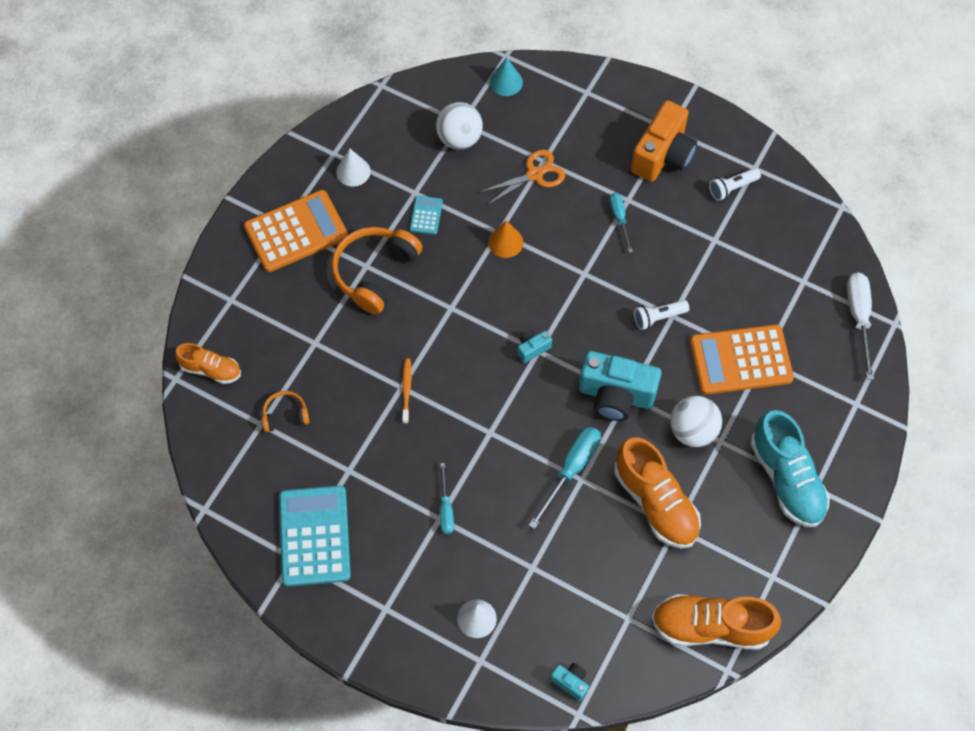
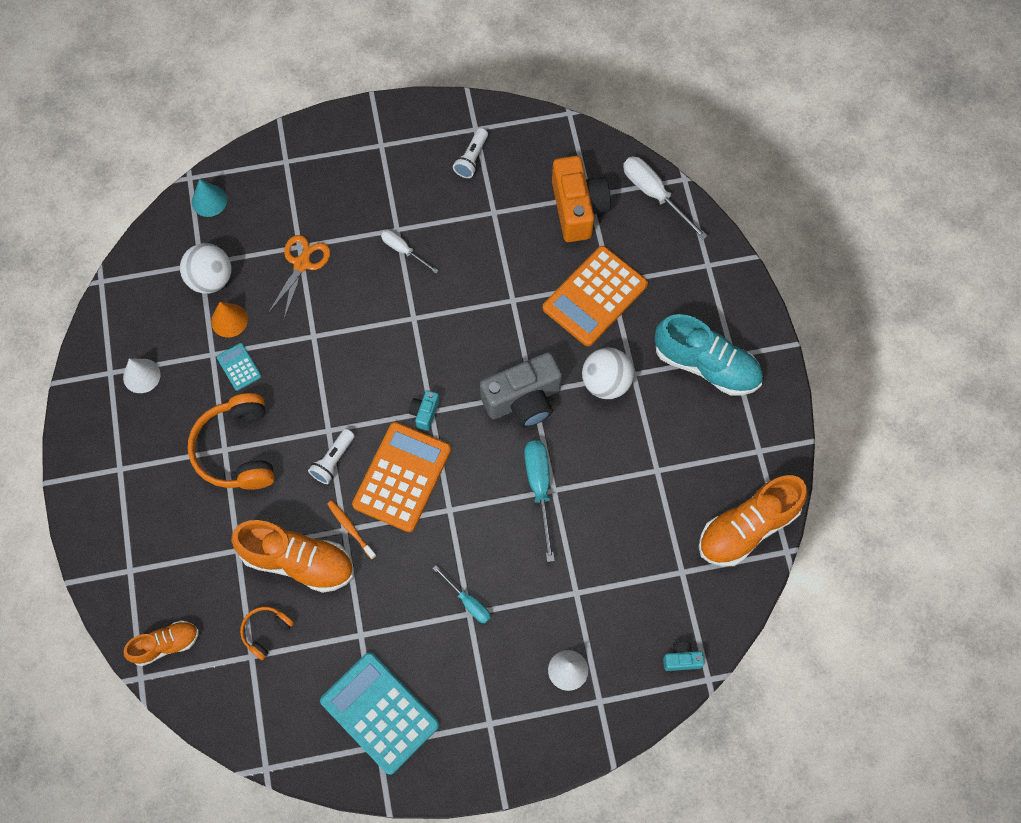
camera: 40 degrees left, 5 degrees up
orange calculator [244,190,348,272] -> orange calculator moved to [352,422,451,532]
orange cone [488,220,523,258] -> orange cone moved to [211,302,248,338]
turquoise camera [579,351,662,421] -> grey camera [480,352,562,428]
turquoise screwdriver [609,193,633,253] -> white screwdriver [381,230,439,274]
orange shoe [614,437,701,548] -> orange shoe moved to [231,520,354,593]
orange camera [631,100,697,182] -> orange camera moved to [552,156,611,242]
white flashlight [634,300,689,330] -> white flashlight moved to [308,429,355,484]

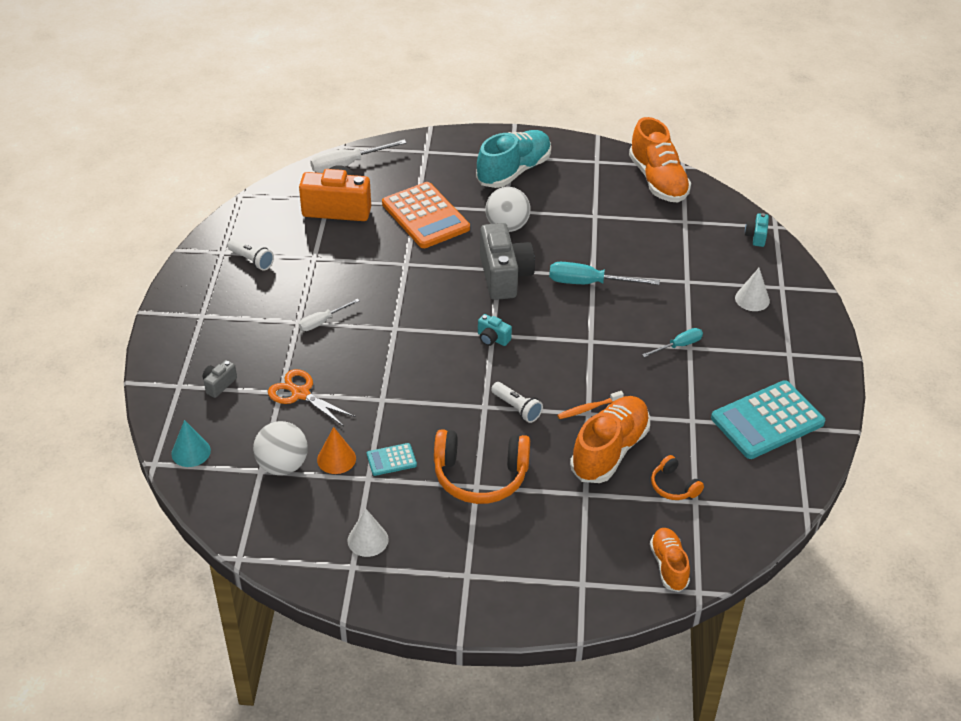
camera: 75 degrees left, 25 degrees down
orange calculator [352,422,451,532] -> none
none -> grey camera [203,360,237,398]

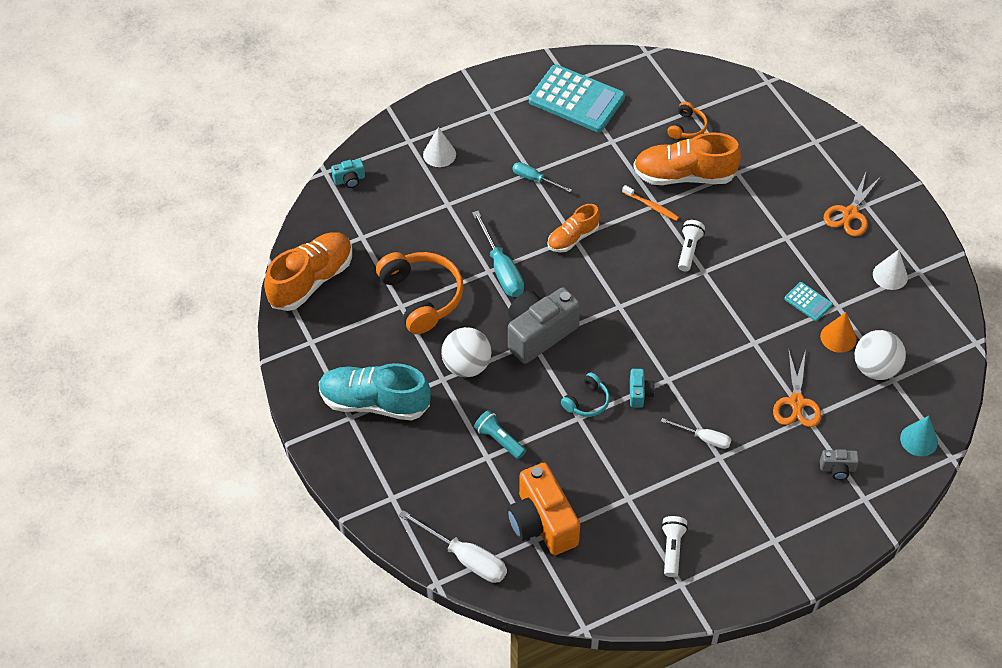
camera: 120 degrees left, 10 degrees up
orange calculator [382,182,470,248] -> turquoise flashlight [474,410,526,459]
orange headphones [434,429,530,504] -> orange headphones moved to [376,252,464,334]
turquoise camera [478,314,512,346] -> turquoise camera moved to [630,369,655,408]
orange shoe [650,528,690,592] -> orange shoe moved to [548,204,600,252]
none -> turquoise headphones [561,372,610,417]
none -> orange scissors [824,173,881,237]

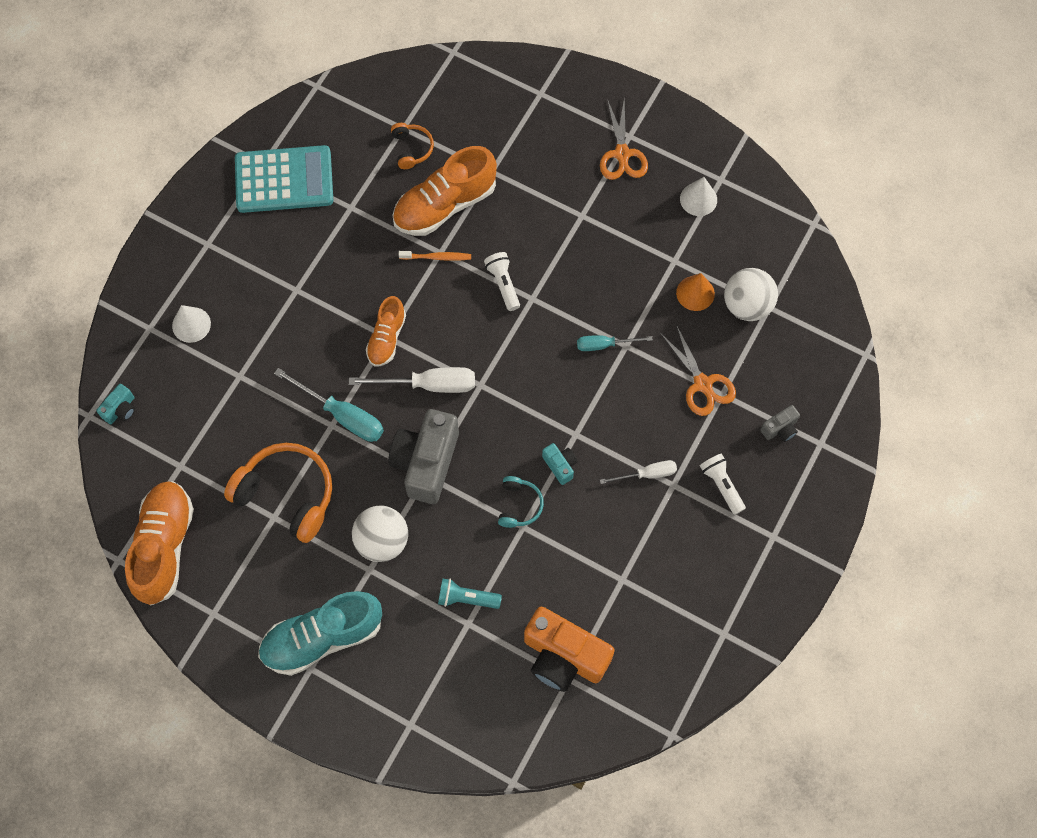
camera: 35 degrees left, 15 degrees up
white screwdriver [399,510,507,583] -> white screwdriver moved to [349,367,475,393]
turquoise screwdriver [513,162,572,192] -> turquoise screwdriver moved to [577,335,653,351]
white flashlight [661,516,688,577] -> white flashlight moved to [700,453,746,515]
turquoise calculator [784,282,833,321] -> none
turquoise cone [900,416,938,456] -> none

